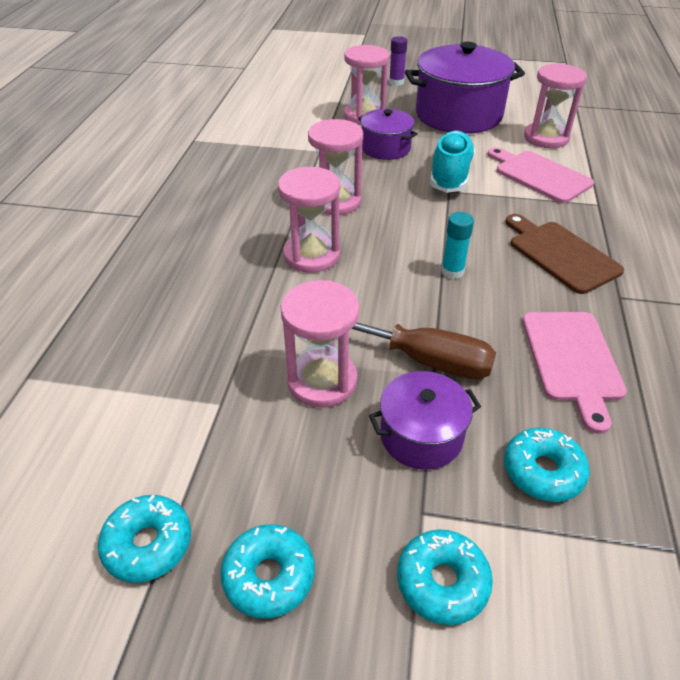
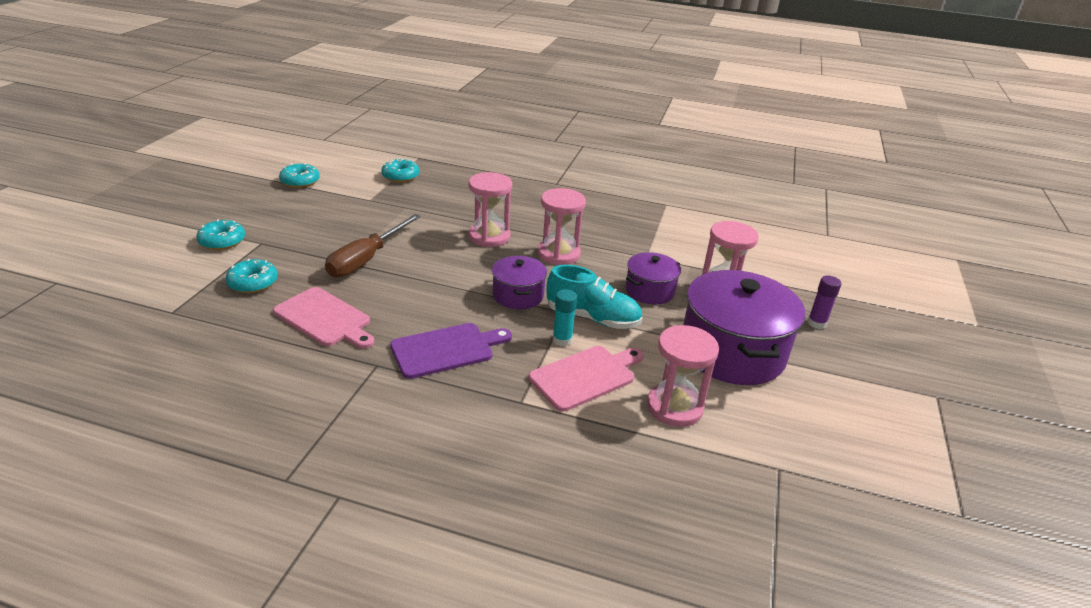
camera: 95 degrees right, 10 degrees down
turquoise donut [220,524,315,619] -> turquoise donut moved to [381,158,419,183]
pink hourglass [280,280,360,408] -> none
purple pot [369,371,481,470] -> purple pot moved to [492,256,547,309]
turquoise glue stick [441,212,474,279] -> turquoise glue stick moved to [553,289,577,346]
brown cutting board [505,214,624,294] -> purple cutting board [390,323,512,379]
pink cutting board [522,312,627,434] -> pink cutting board turned 150 degrees counterclockwise [273,287,374,349]

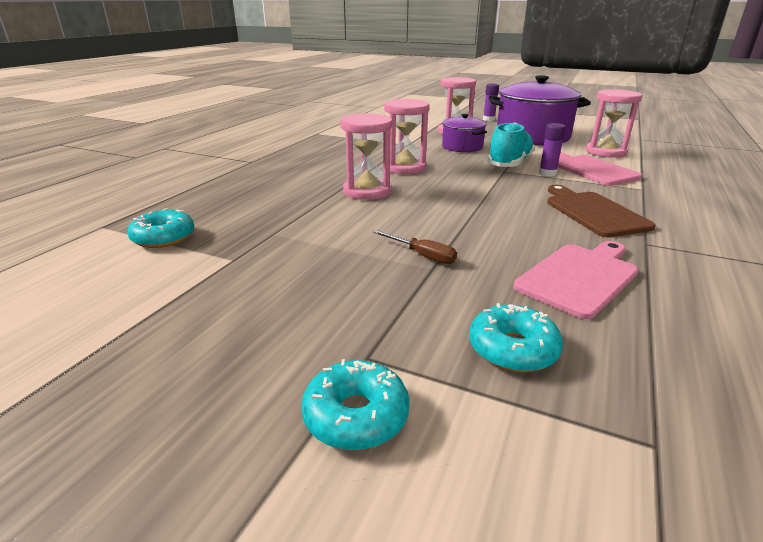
camera: 80 degrees left, 5 degrees down
turquoise donut [279,163,320,188] -> none
brown screwdriver [325,214,421,277] -> brown screwdriver [373,230,457,264], size x0.51
purple cutting board [390,323,512,379] -> brown cutting board [547,185,656,237]
purple pot [492,256,547,309] -> none
turquoise glue stick [553,289,577,346] -> purple glue stick [539,123,566,176]

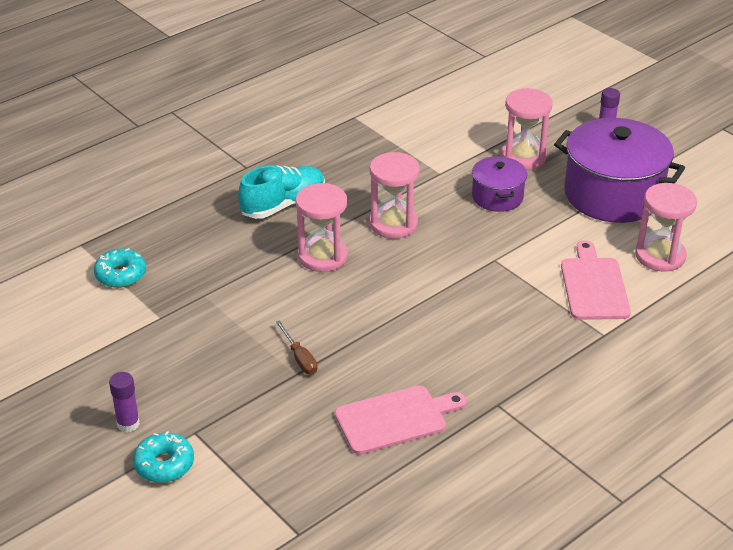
camera: 25 degrees right, 10 degrees up
turquoise donut [469,303,563,372] -> none
turquoise shoe [487,123,535,167] -> turquoise shoe moved to [238,165,325,219]
purple glue stick [539,123,566,176] -> purple glue stick moved to [109,372,140,433]
brown cutting board [547,185,656,237] -> none

